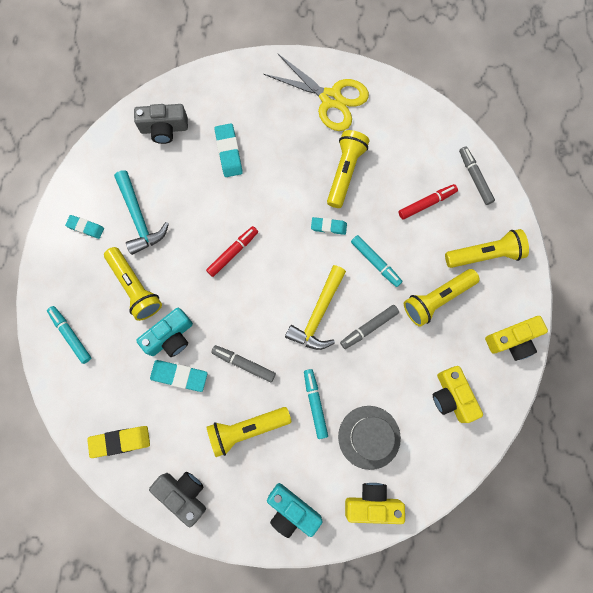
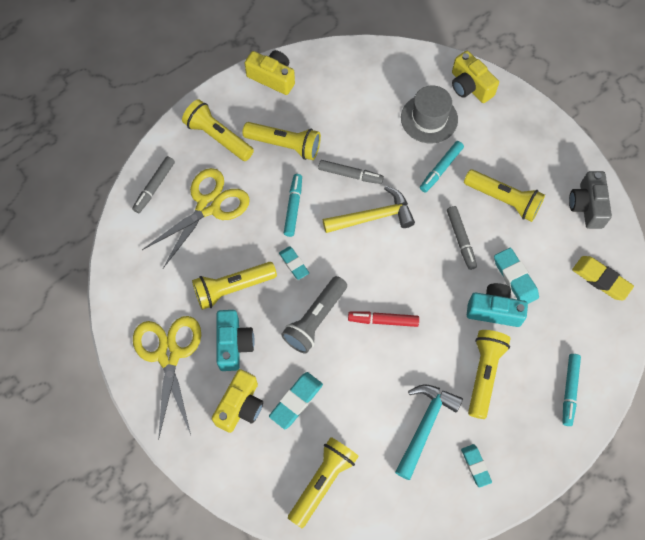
camera: 130 degrees left, 10 degrees down
grey camera [134,104,188,144] -> yellow flashlight [288,437,359,528]
turquoise camera [267,483,323,538] -> turquoise camera moved to [216,310,255,371]
red marker [399,184,458,219] -> yellow scissors [142,168,250,268]
yellow camera [433,366,483,423] -> yellow camera moved to [212,369,263,433]
none -> grey flashlight [281,276,347,354]

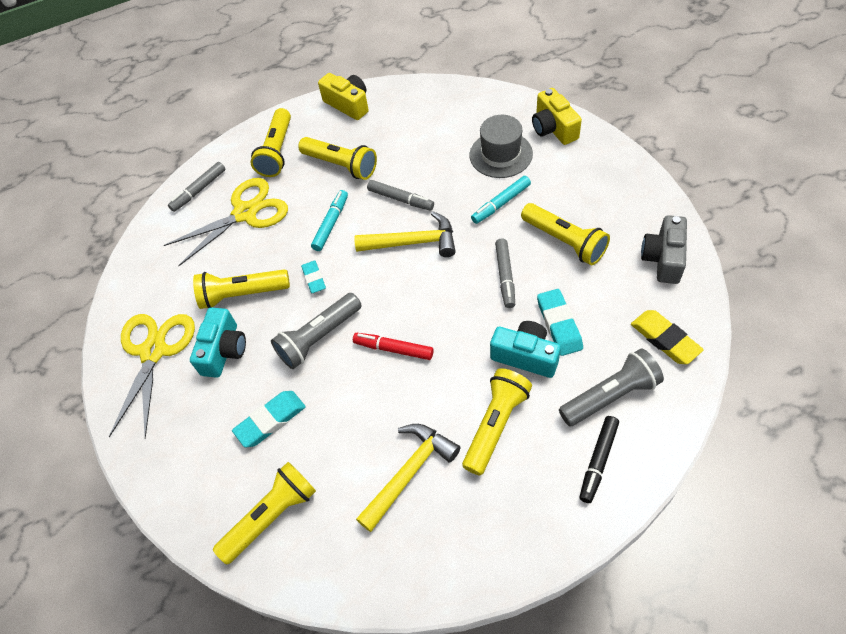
camera: 20 degrees right, 10 degrees down
yellow flashlight [182,99,254,161] -> yellow flashlight turned 135 degrees counterclockwise [250,108,291,177]
yellow camera [212,369,263,433] -> none
turquoise hammer [395,384,463,480] -> yellow hammer [356,424,460,532]
turquoise eraser [461,444,492,488] -> none
turquoise marker [563,354,581,426] -> black marker [579,416,619,503]
none -> grey flashlight [559,348,664,426]

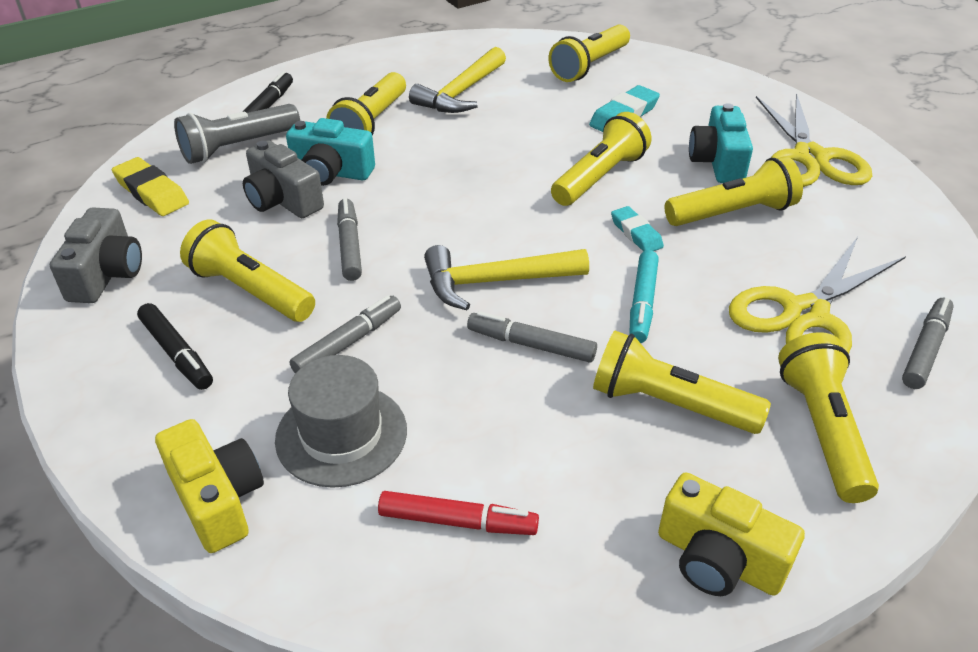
camera: 165 degrees right, 15 degrees down
grey flashlight [271,293,362,369] -> yellow flashlight [551,112,651,206]
red marker [353,333,434,360] -> red marker moved to [378,491,539,535]
turquoise marker [471,176,531,224] -> grey marker [289,295,401,373]
turquoise eraser [537,289,583,356] -> grey camera [243,140,324,218]
none -> black marker [137,303,213,390]

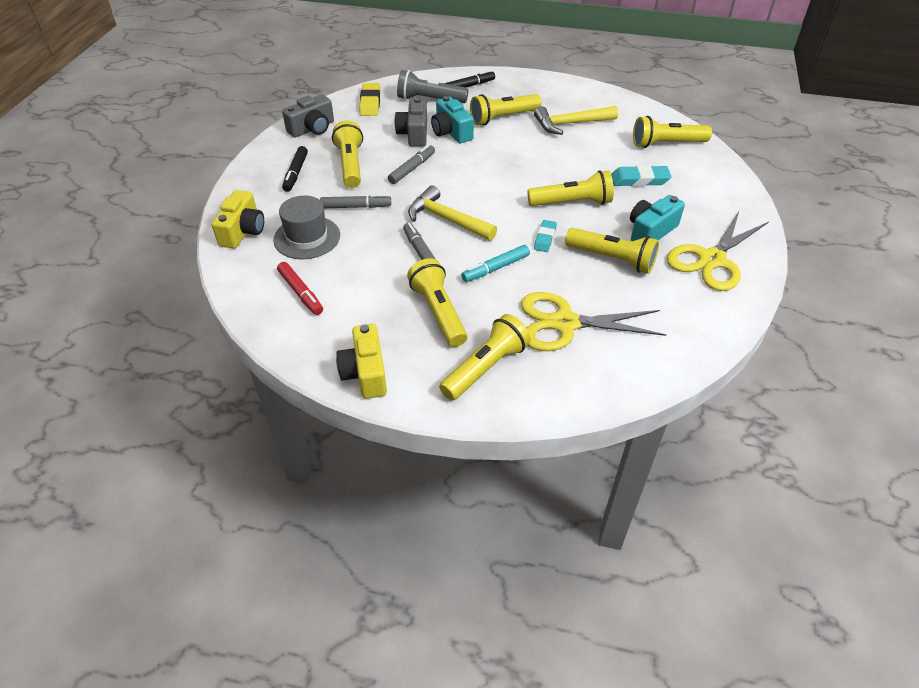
camera: 45 degrees right, 5 degrees up
grey marker [902,298,954,389] -> none

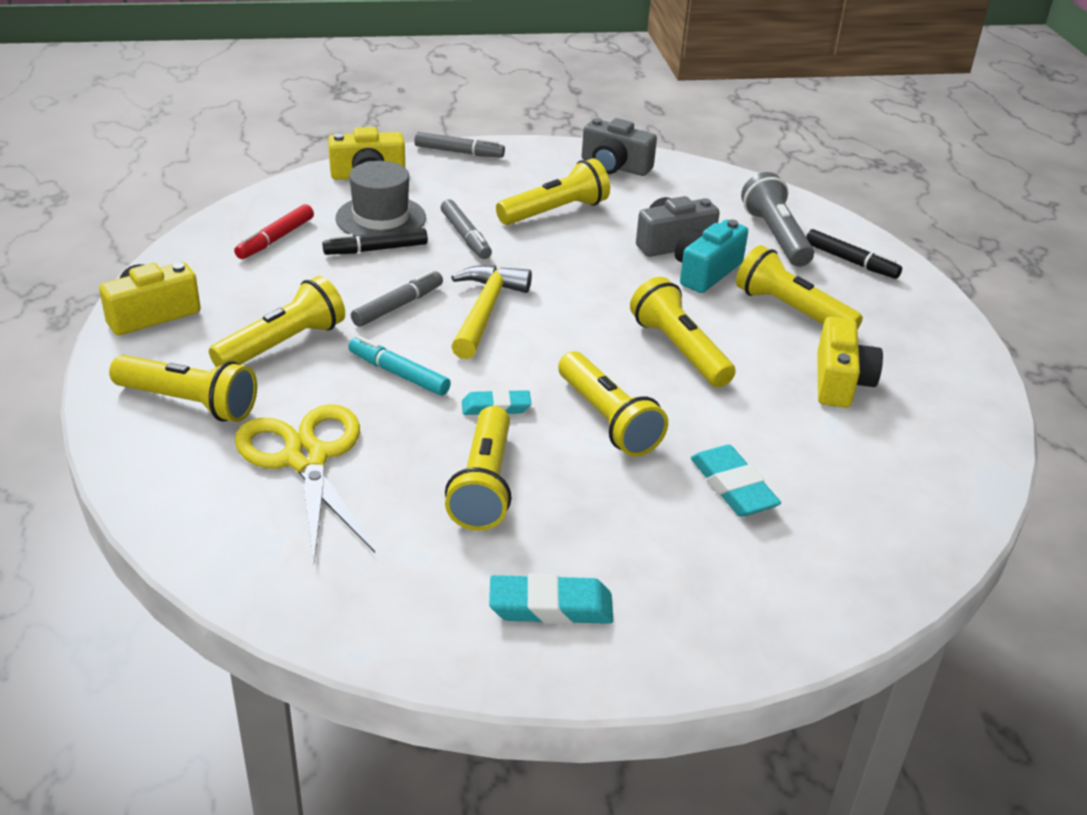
camera: 65 degrees right, 10 degrees down
black marker [282,146,308,192] -> black marker moved to [322,228,428,255]
yellow eraser [359,83,380,116] -> none
grey marker [388,144,435,184] -> grey marker moved to [414,132,505,158]
yellow hammer [534,106,618,135] -> yellow camera [817,317,883,408]
turquoise camera [630,195,685,241] -> none
yellow flashlight [633,116,712,148] -> yellow flashlight moved to [630,277,736,387]
yellow scissors [667,212,769,291] -> turquoise eraser [489,573,613,625]

